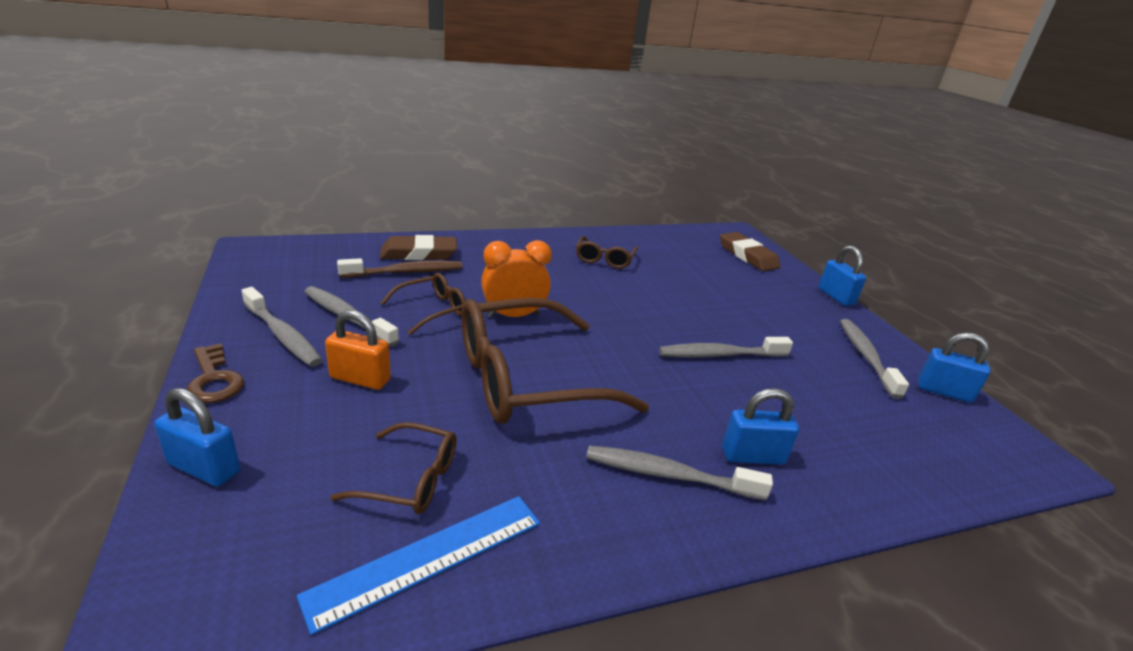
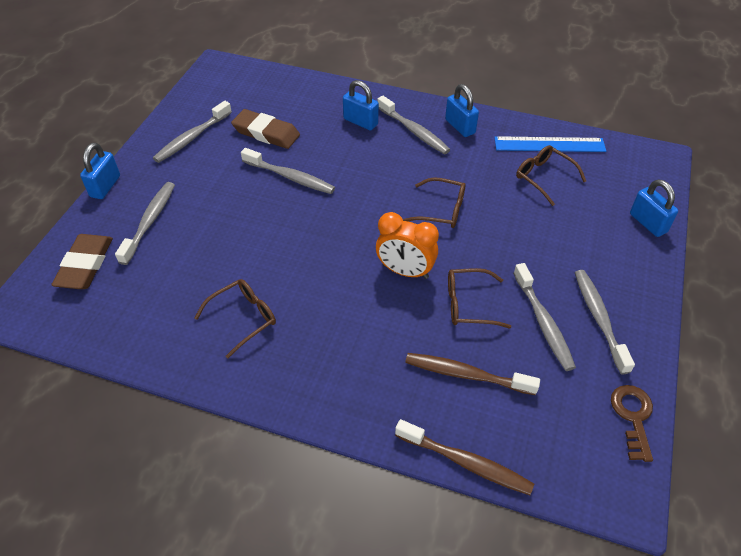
camera: 140 degrees left, 20 degrees up
brown key [187,343,244,403] -> brown key moved to [611,385,653,462]
orange padlock [325,310,391,390] -> none
brown eraser [380,235,457,260] -> brown eraser moved to [231,109,300,149]
brown glasses [462,298,649,424] -> brown glasses [403,177,465,228], size x0.48
blue padlock [918,332,991,403] -> blue padlock moved to [445,84,479,137]
none -> grey toothbrush [115,182,175,265]
none -> brown toothbrush [395,419,534,495]

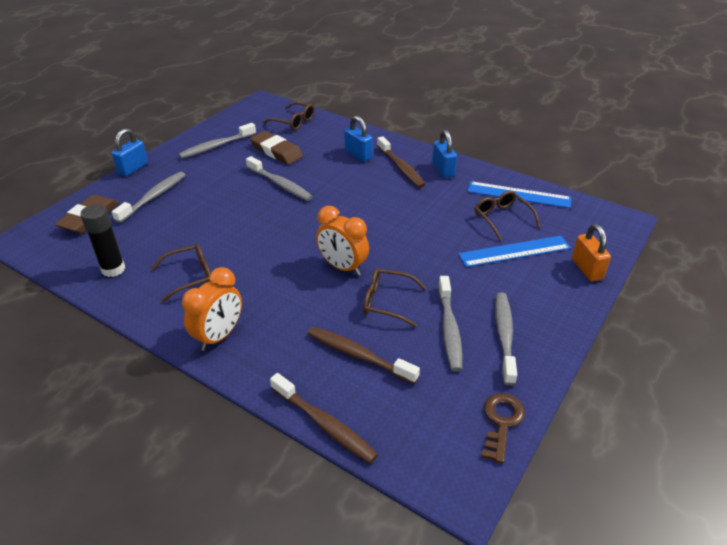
camera: 15 degrees right, 10 degrees down
grey toothbrush [377,96,450,155] -> brown toothbrush [377,136,426,188]
brown glasses [403,177,465,228] -> brown glasses moved to [263,102,315,130]
blue padlock [630,179,678,237] -> orange padlock [572,224,611,281]
none -> black glue stick [80,204,125,277]
none -> orange clock [182,267,242,351]
none -> blue ruler [458,236,571,267]

